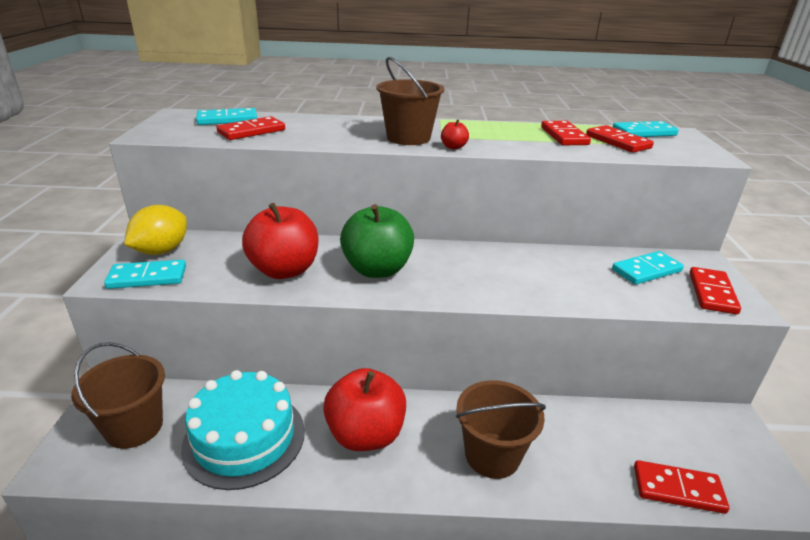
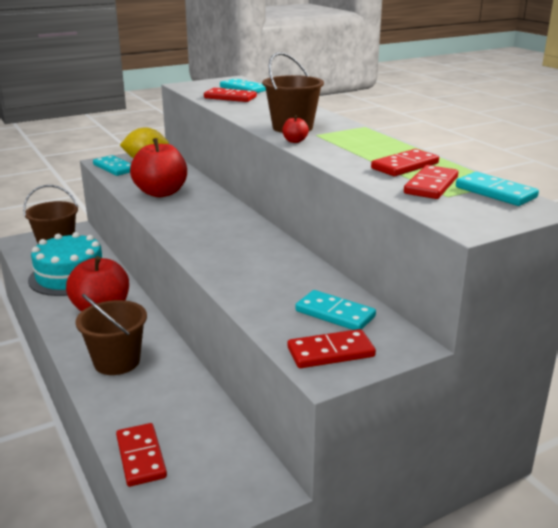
camera: 60 degrees right, 5 degrees down
green apple [340,204,414,278] -> none

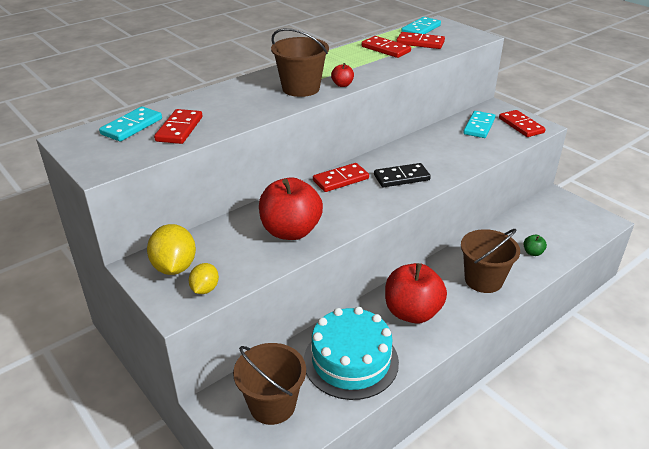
camera: 100 degrees left, 10 degrees up
turquoise domino [93,155,131,176] -> yellow lemon [189,263,219,294]
red domino [116,423,167,487] -> red domino moved to [313,163,369,192]
none -> black domino [374,163,431,187]
none -> green apple [523,235,547,256]

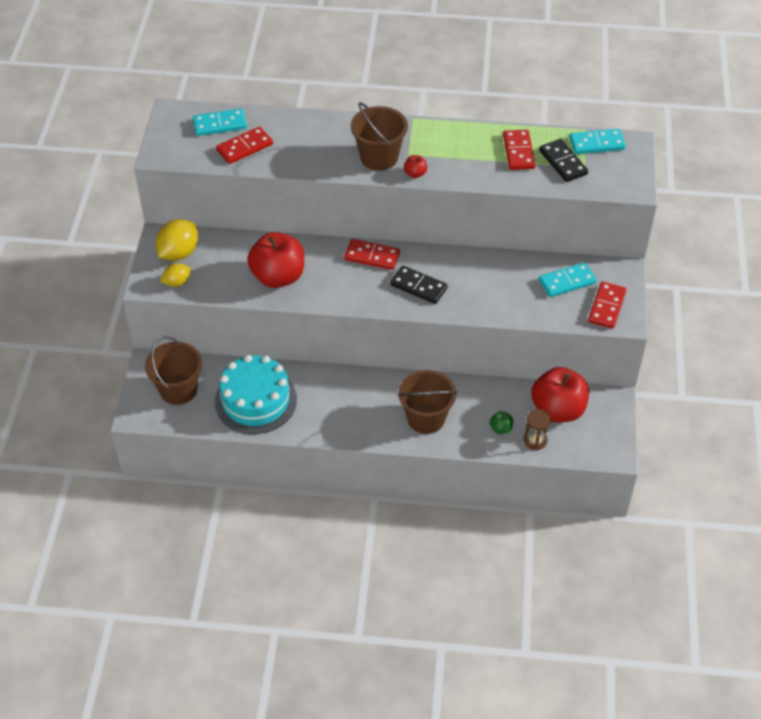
camera: 45 degrees right, 15 degrees up
red apple [385,263,447,324] -> red apple moved to [531,367,589,423]
red domino [396,32,445,49] -> black domino [539,139,588,182]
none -> brown hourglass [524,409,551,450]

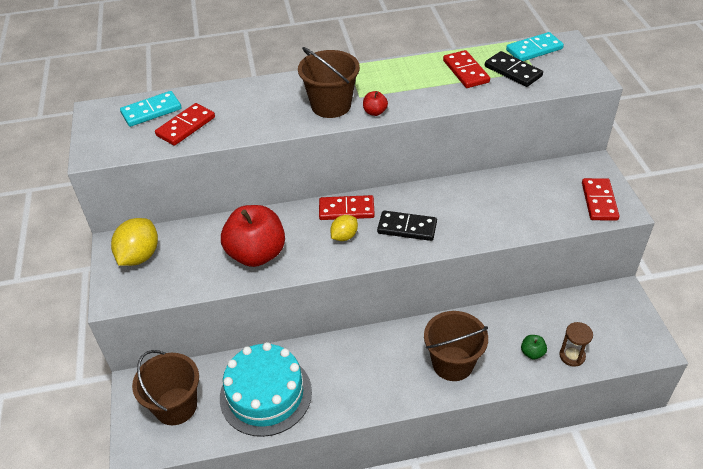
camera: 15 degrees left, 5 degrees down
yellow lemon [160,263,191,287] -> yellow lemon moved to [330,215,358,241]
red apple [531,367,589,423] -> none
turquoise domino [539,262,596,297] -> none

